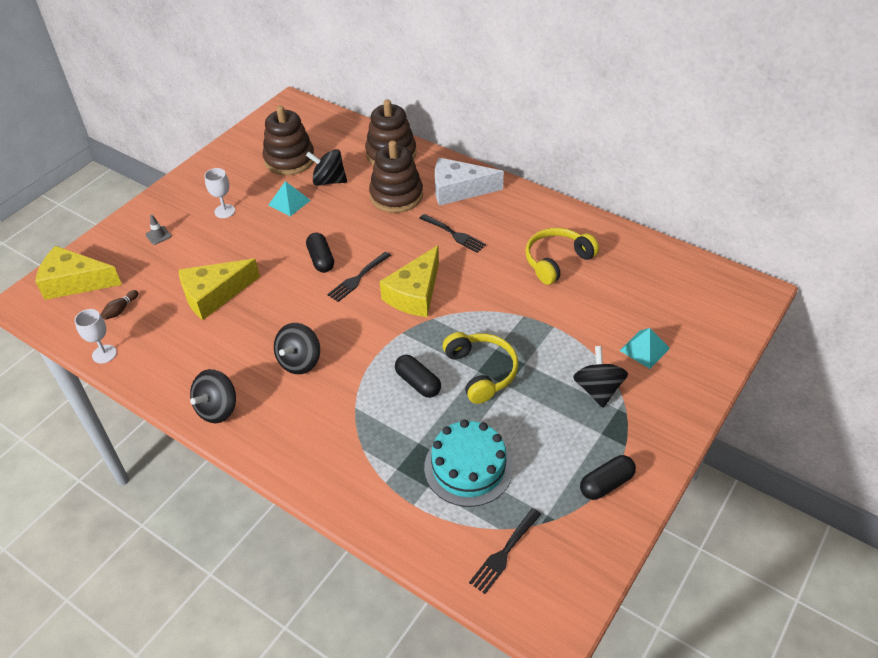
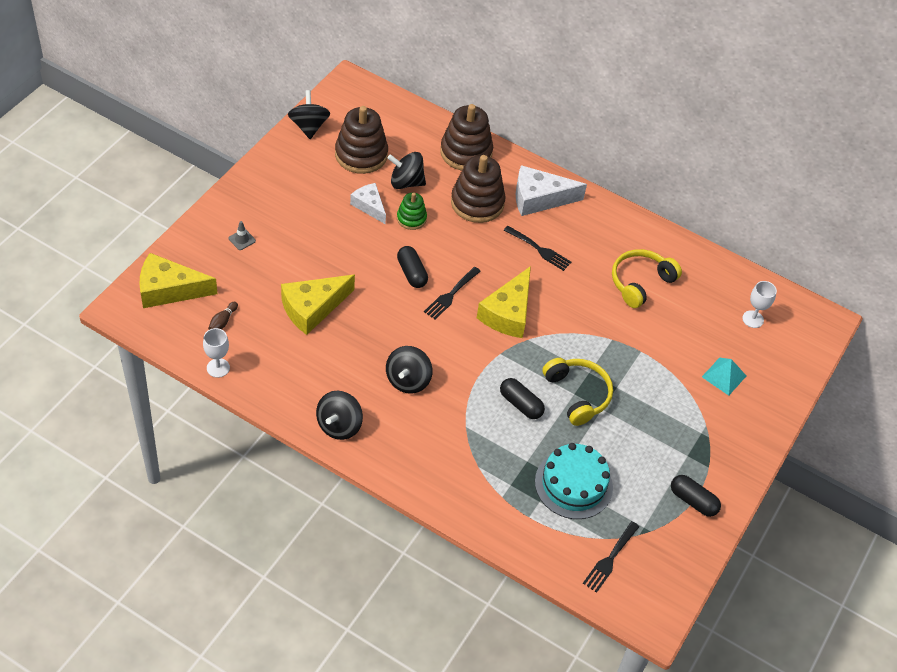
camera: 10 degrees left, 5 degrees up
white goblet [204,168,235,218] -> white goblet moved to [742,281,777,328]
turquoise pyramid [269,181,311,216] -> white cheese [350,183,386,224]
black spinning top [573,346,628,408] -> black spinning top moved to [288,90,330,139]
black capsule [580,455,636,500] -> black capsule turned 75 degrees clockwise [671,475,721,517]
none -> green stacking toy [397,193,427,230]

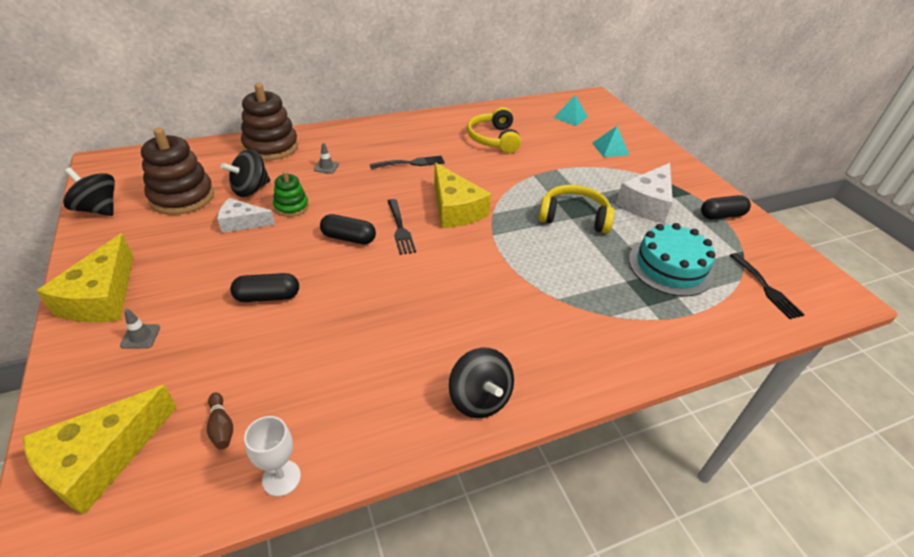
camera: 50 degrees left, 10 degrees down
yellow cheese [281,275,355,335] -> yellow cheese moved to [37,233,134,322]
black spinning top [386,346,433,394] -> none
brown stacking toy [451,155,506,223] -> grey traffic cone [314,143,339,174]
black capsule [500,378,545,419] -> black capsule moved to [230,273,299,302]
white cheese [516,165,587,216] -> white cheese moved to [616,163,673,223]
white goblet [742,281,777,328] -> turquoise pyramid [553,95,588,126]

